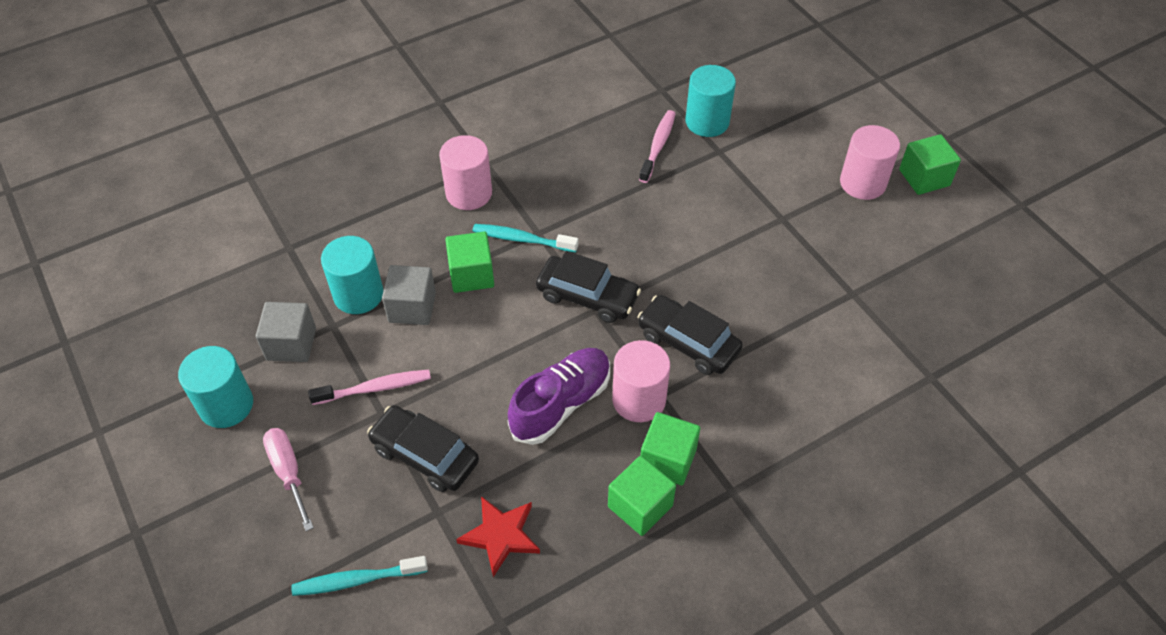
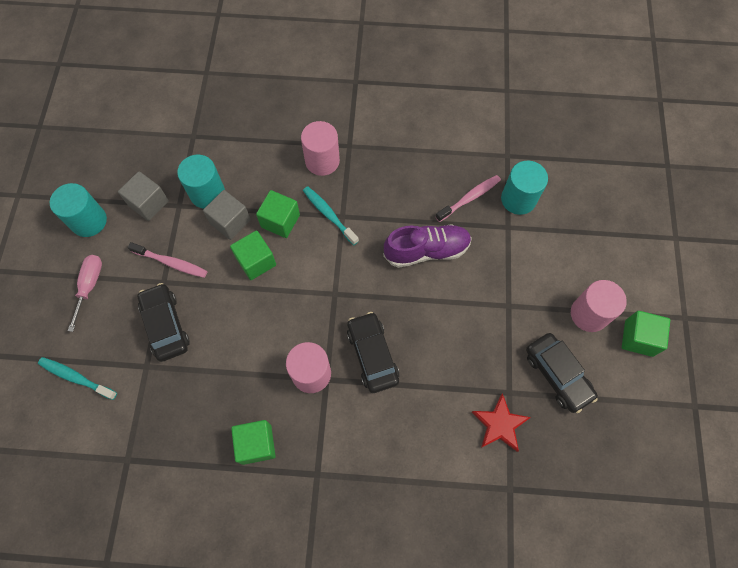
camera: 35 degrees right, 15 degrees up
red star [456,496,540,577] -> red star moved to [472,393,531,452]
purple shoe [508,348,610,445] -> purple shoe moved to [383,224,472,268]
black car [536,251,641,323] -> black car moved to [526,333,598,413]
green cube [641,412,700,485] -> green cube moved to [230,230,276,280]

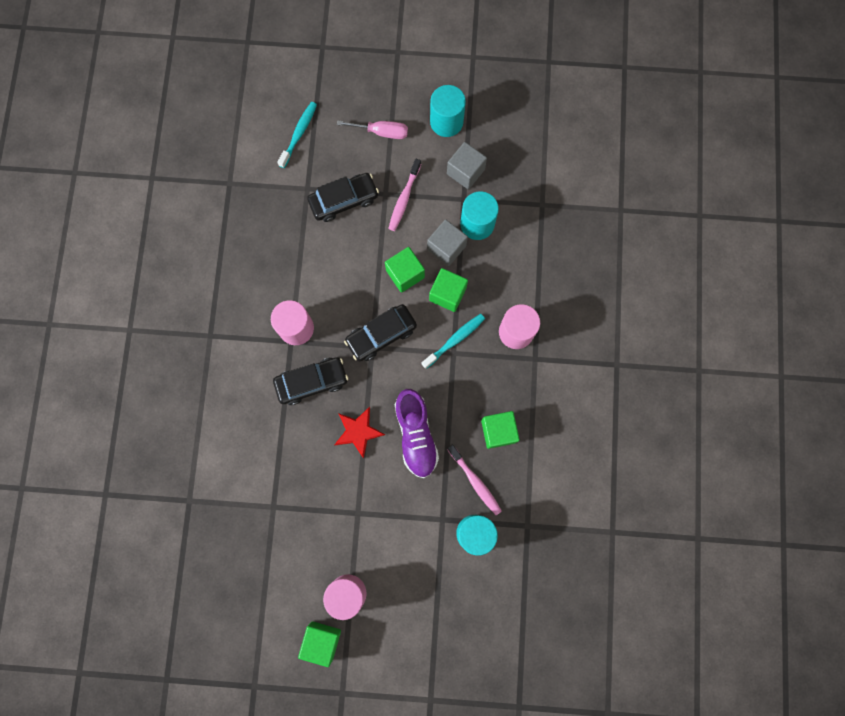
camera: 90 degrees right, 10 degrees up
green cube [231,420,275,465] -> green cube moved to [481,411,520,449]
red star [472,393,531,452] -> red star moved to [334,407,385,459]
black car [526,333,598,413] -> black car moved to [344,304,417,361]

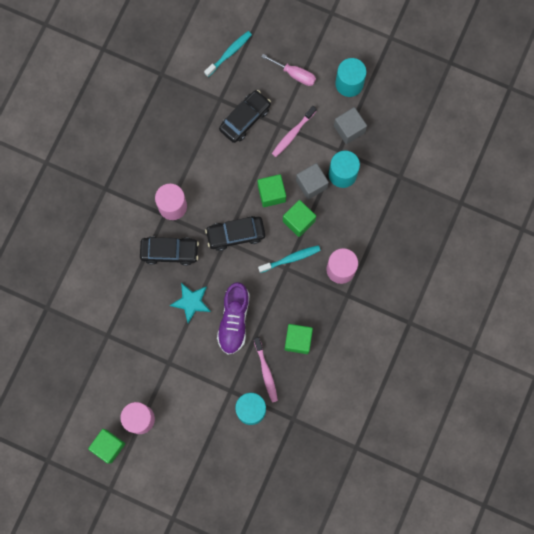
camera: 20 degrees right, 0 degrees up
black car [307,173,379,222] -> black car turned 45 degrees counterclockwise [219,90,271,143]
red star [334,407,385,459] -> turquoise star [170,283,211,323]

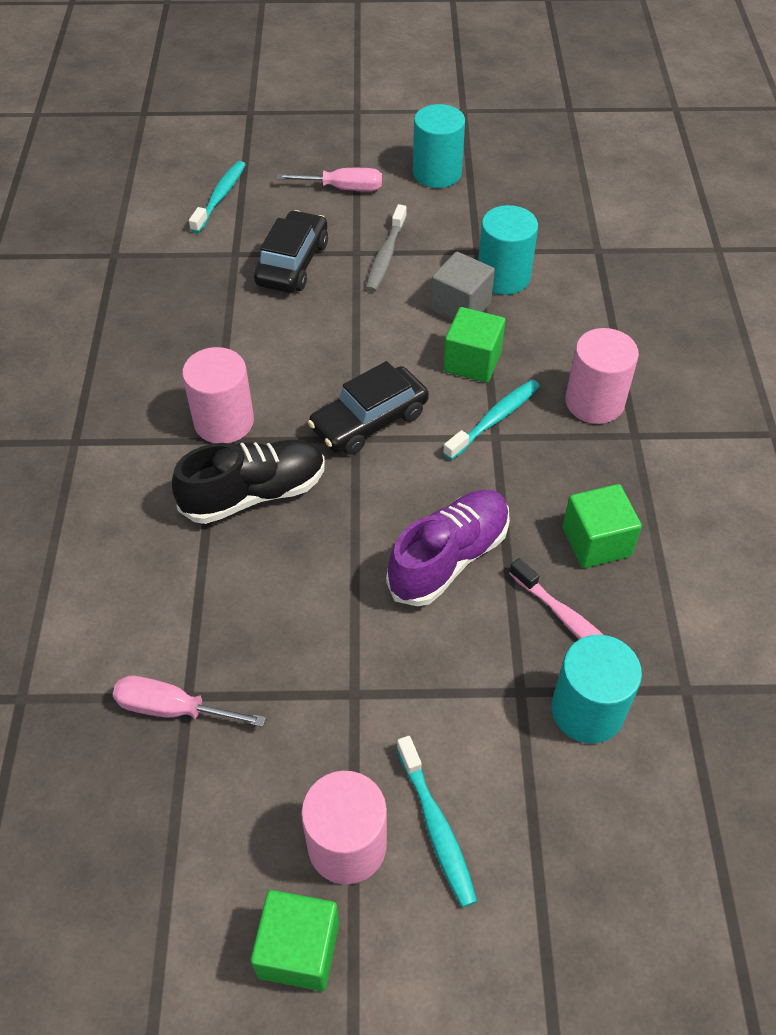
camera: 25 degrees left, 25 degrees down
black car [140,236,199,266] -> black shoe [172,439,325,524]
turquoise star [170,283,211,323] -> none
purple shoe [217,282,250,355] -> purple shoe turned 120 degrees counterclockwise [386,490,510,607]
green cube [258,174,286,207] -> none
pink toothbrush [272,106,316,157] -> grey toothbrush [366,204,407,292]
grey cube [334,107,367,144] -> none
none -> pink screwdriver [113,676,266,727]
none -> turquoise toothbrush [397,736,477,908]

